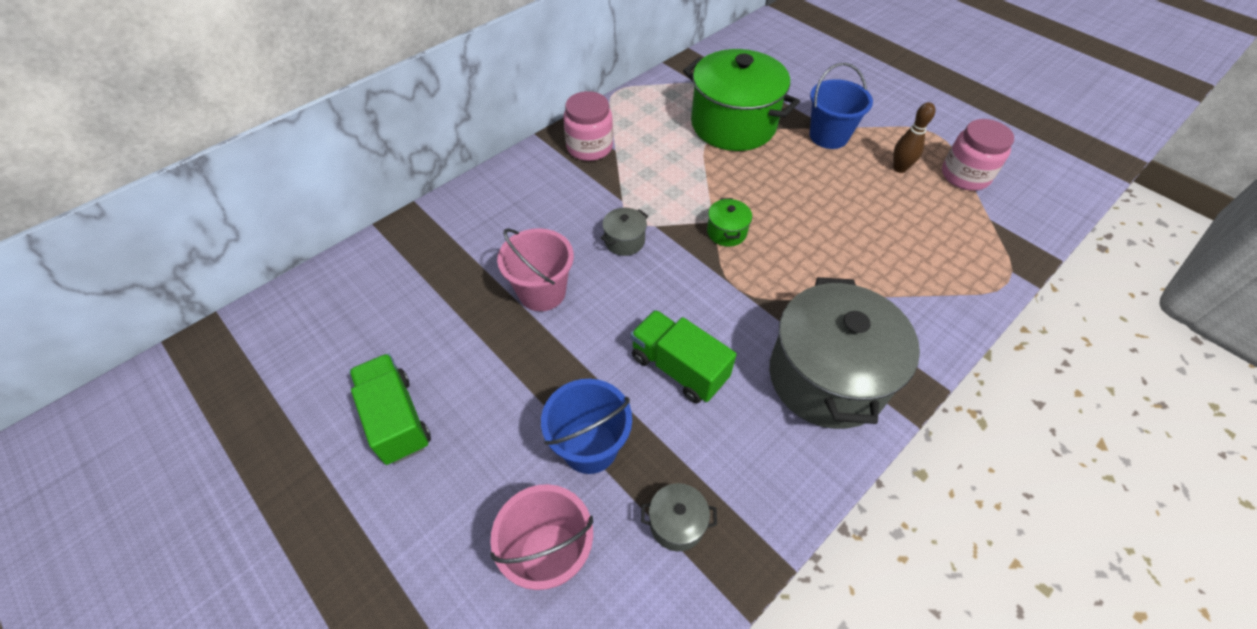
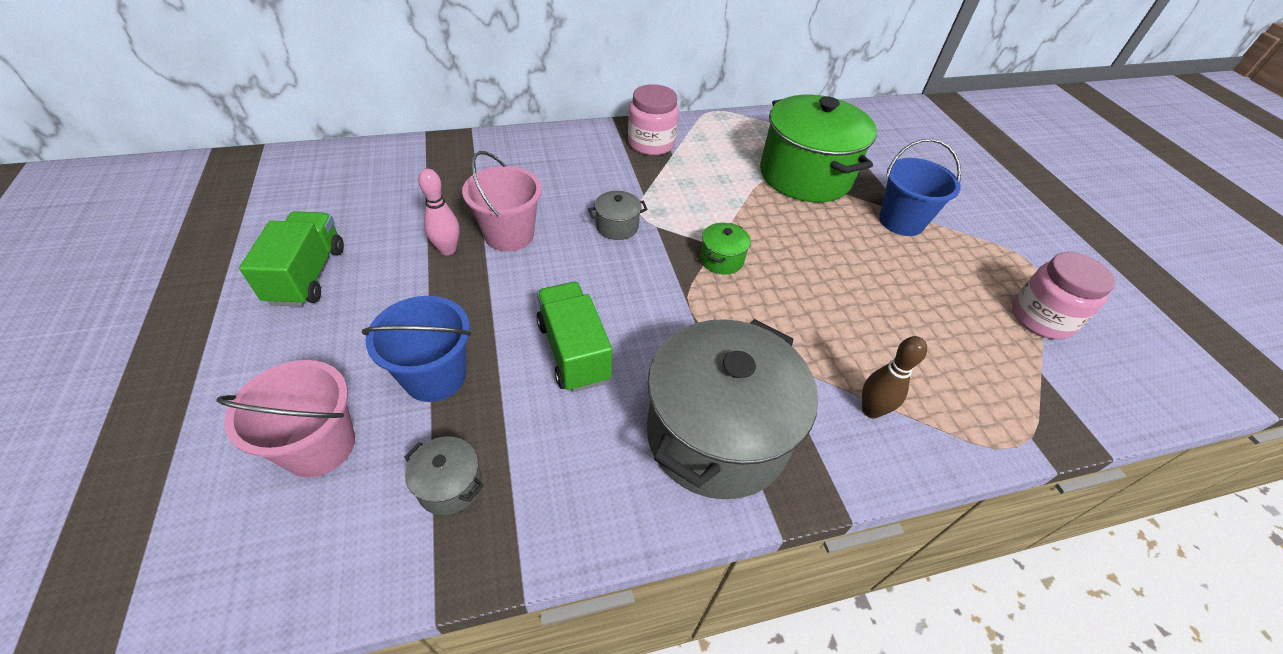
camera: 25 degrees right, 5 degrees down
brown bowling pin [893,102,935,173] -> brown bowling pin moved to [862,336,927,418]
none -> pink bowling pin [418,169,460,256]

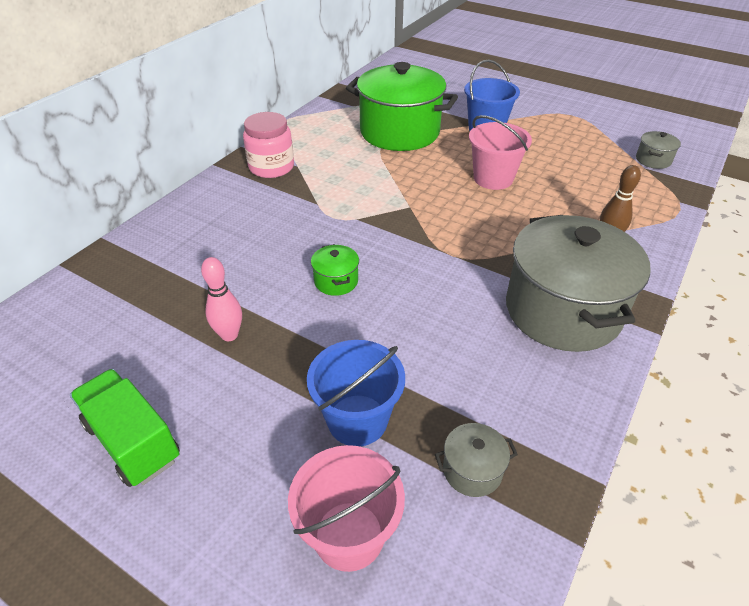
camera: 40 degrees left, 5 degrees down
pink bucket [462,151,542,251] -> pink bucket moved to [469,115,532,190]
green truck [537,282,612,392] -> none
grey pot [588,191,648,240] -> grey pot moved to [636,131,681,169]
green pot [700,223,751,275] -> green pot moved to [311,244,359,296]
pink jar [1012,252,1116,339] -> none

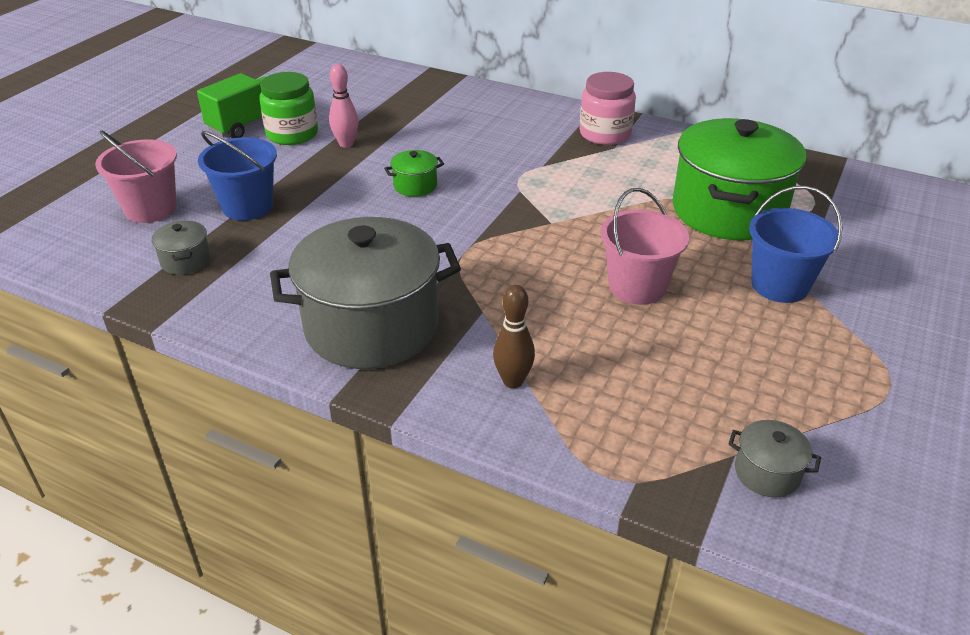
camera: 85 degrees right, 5 degrees down
none -> green jar [259,72,318,145]

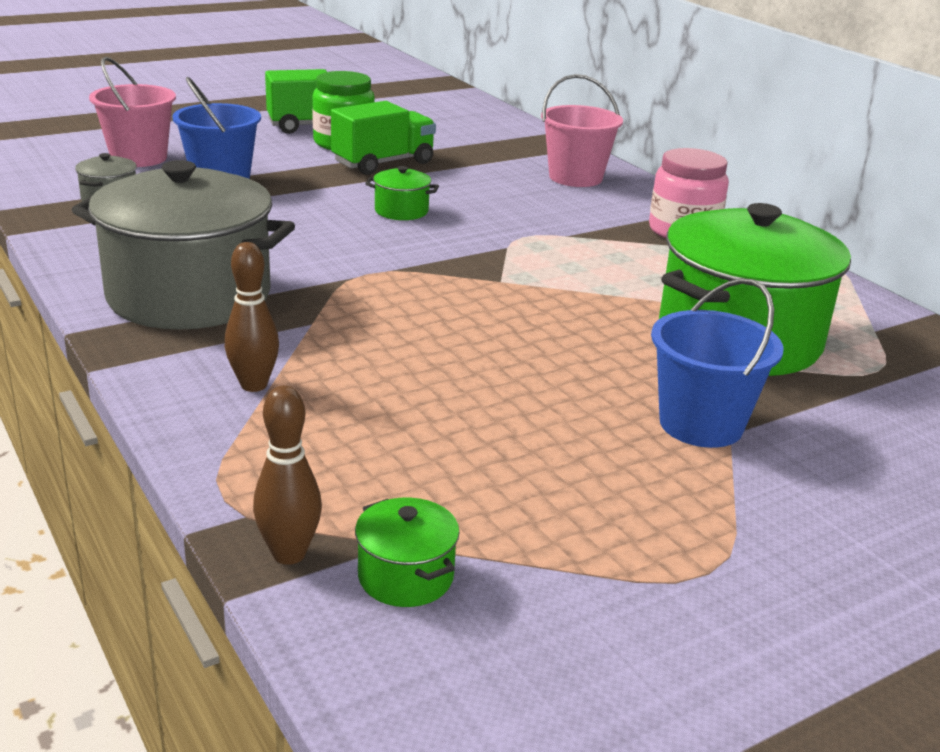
camera: 30 degrees right, 10 degrees down
pink bowling pin [329,64,358,148] -> green truck [331,101,436,175]
pink bucket [600,188,689,305] -> pink bucket moved to [541,74,623,187]
grey pot [728,420,821,498] -> green pot [355,498,460,607]
none -> brown bowling pin [253,385,322,565]

